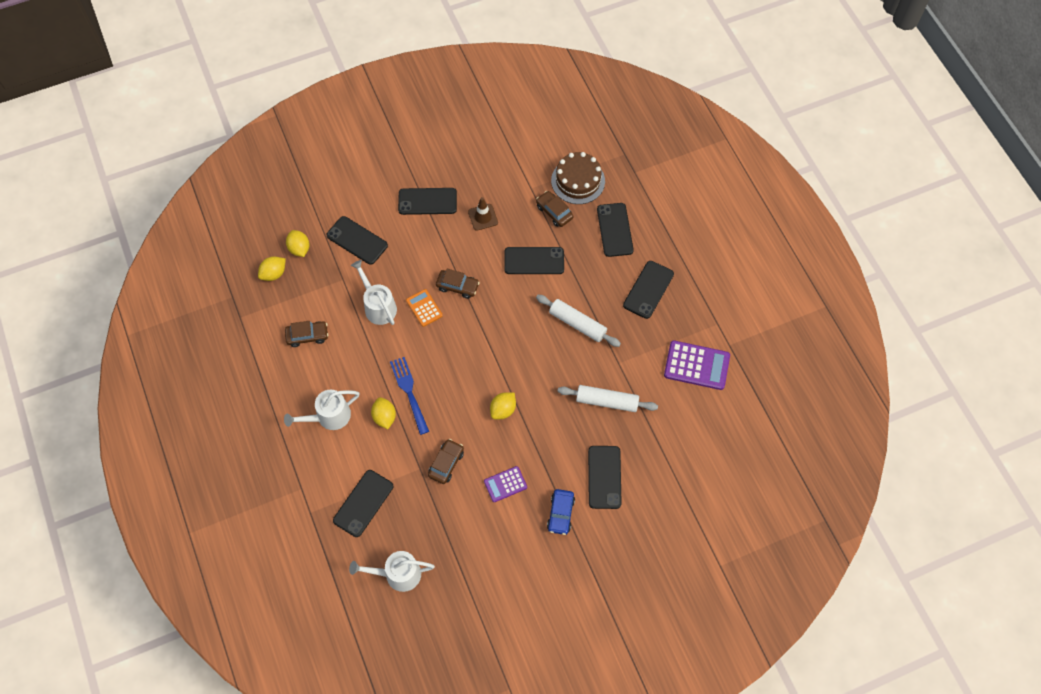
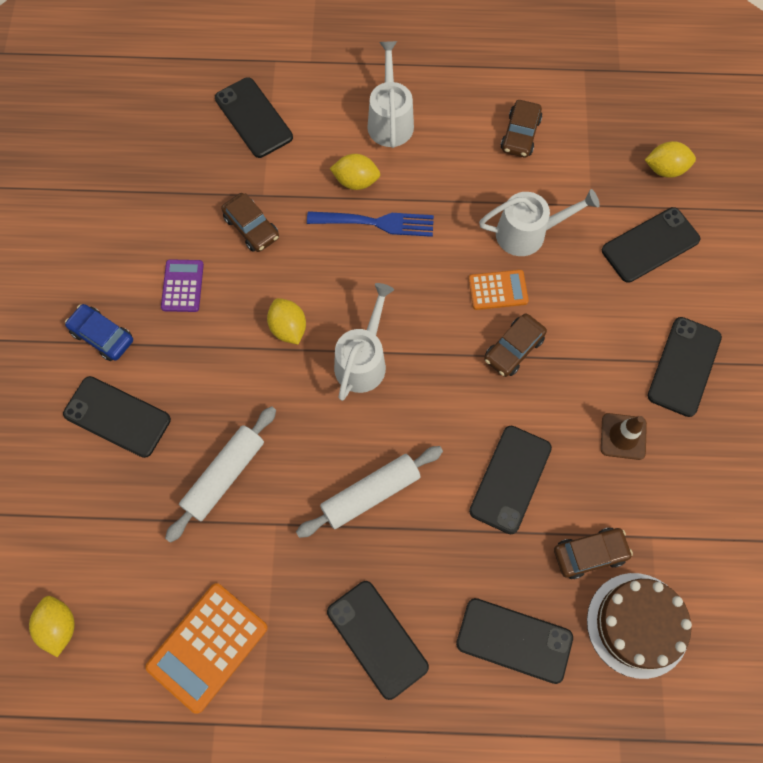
camera: 115 degrees right, 5 degrees up
yellow lemon [258,256,286,281] -> yellow lemon moved to [29,596,75,657]
white watering can [349,551,435,592] -> white watering can moved to [334,283,394,401]
purple calculator [664,340,730,390] -> orange calculator [145,583,268,714]

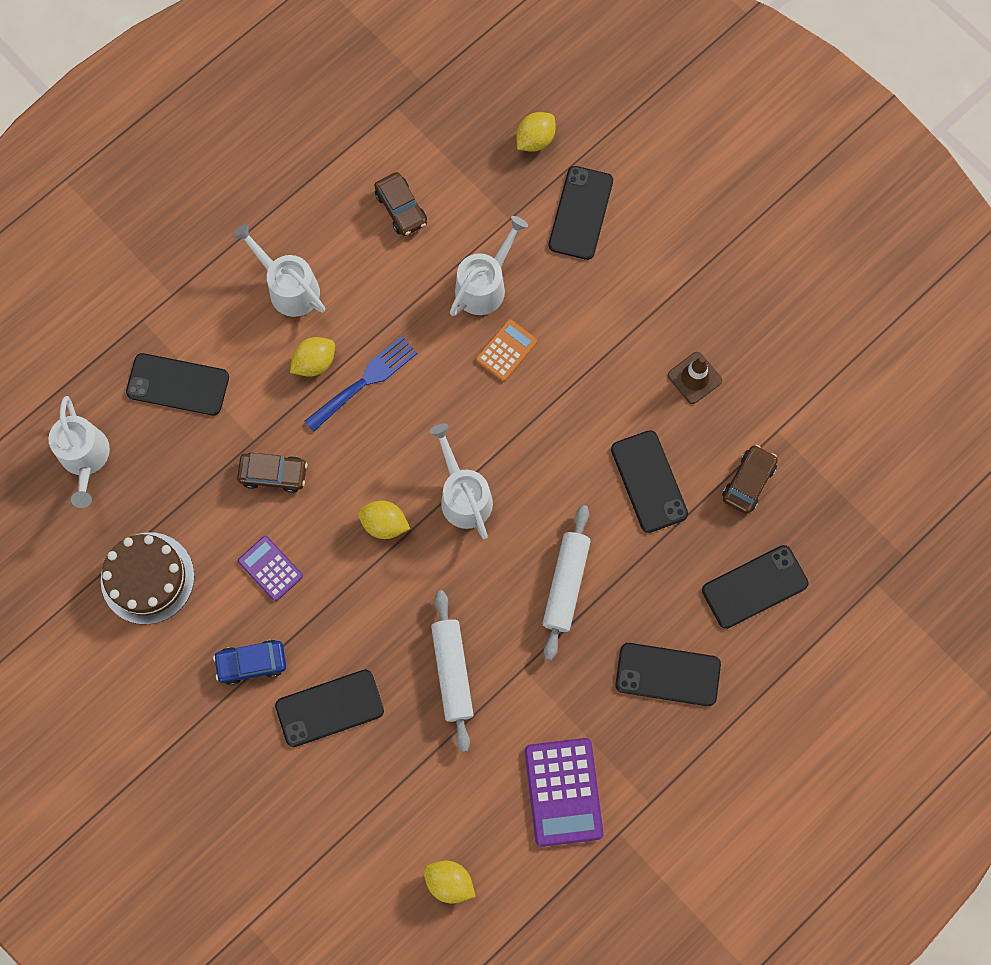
camera: 45 degrees left, 5 degrees up
orange calculator [145,583,268,714] -> purple calculator [525,738,604,847]
brown car [484,313,547,377] -> none
brown cake [587,573,692,679] -> brown cake moved to [101,532,195,624]
black phone [648,317,722,417] -> none
none -> white watering can [48,396,110,508]

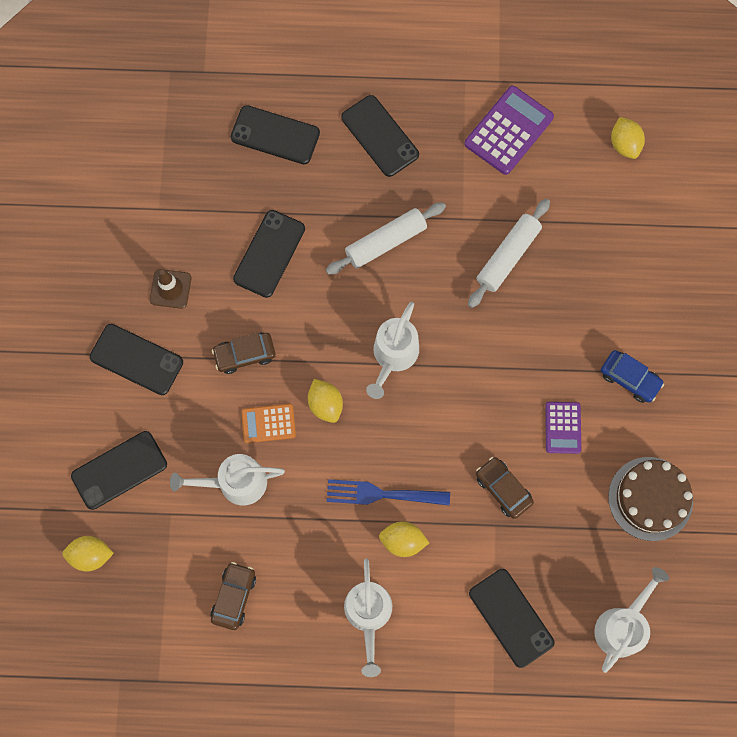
camera: 135 degrees left, 0 degrees up
black phone [275,670,384,747] -> black phone moved to [90,324,183,395]
yellow lemon [358,501,410,539] -> yellow lemon moved to [308,379,343,423]
brown car [722,445,778,514] -> brown car moved to [212,333,276,374]

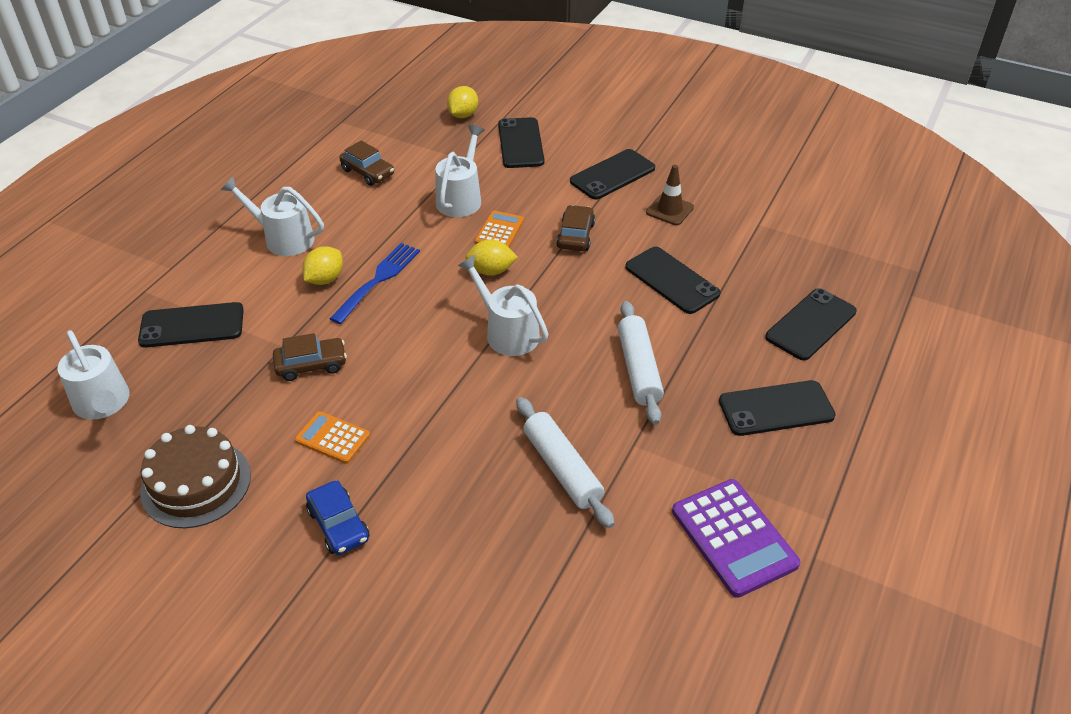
camera: 115 degrees right, 30 degrees down
purple calculator [545,402,581,454] -> orange calculator [295,411,370,464]
blue car [601,350,664,403] -> blue car turned 90 degrees counterclockwise [306,480,370,555]
yellow lemon [611,117,645,159] -> none

